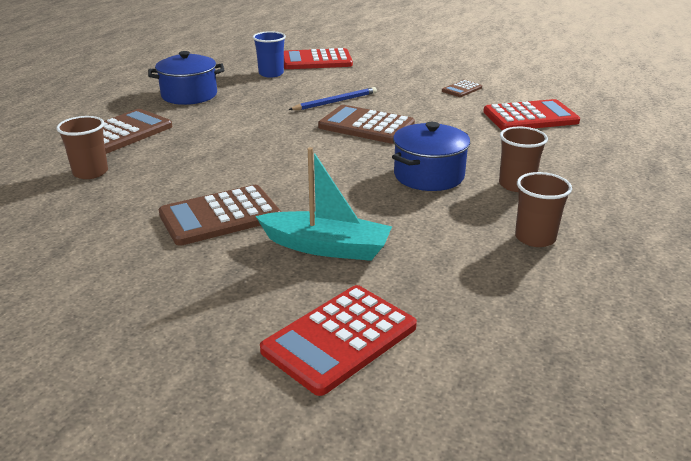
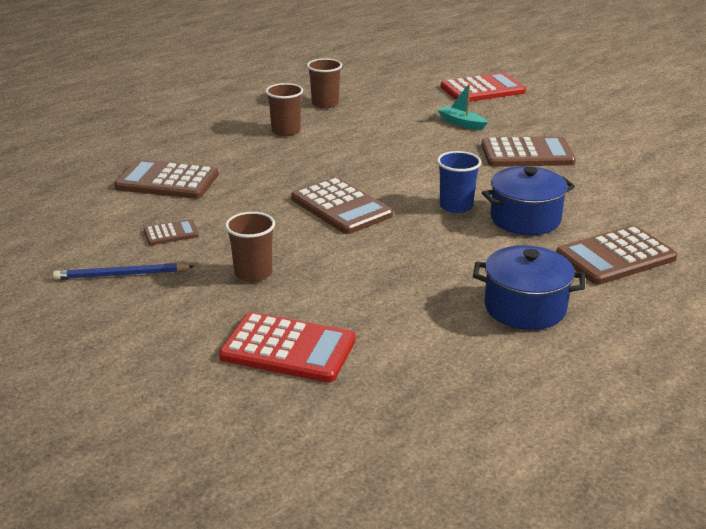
camera: 155 degrees left, 0 degrees up
brown cup [57,116,108,179] -> brown cup moved to [225,212,275,282]
blue cup [253,31,286,78] -> blue cup moved to [437,151,481,213]
turquoise boat [256,147,392,261] -> turquoise boat [438,83,488,130], size x0.59
blue pencil [288,87,377,110] -> blue pencil moved to [53,263,194,280]
blue pot [392,122,470,191] -> blue pot moved to [482,166,575,235]
red calculator [483,99,580,130] -> brown calculator [114,159,219,199]

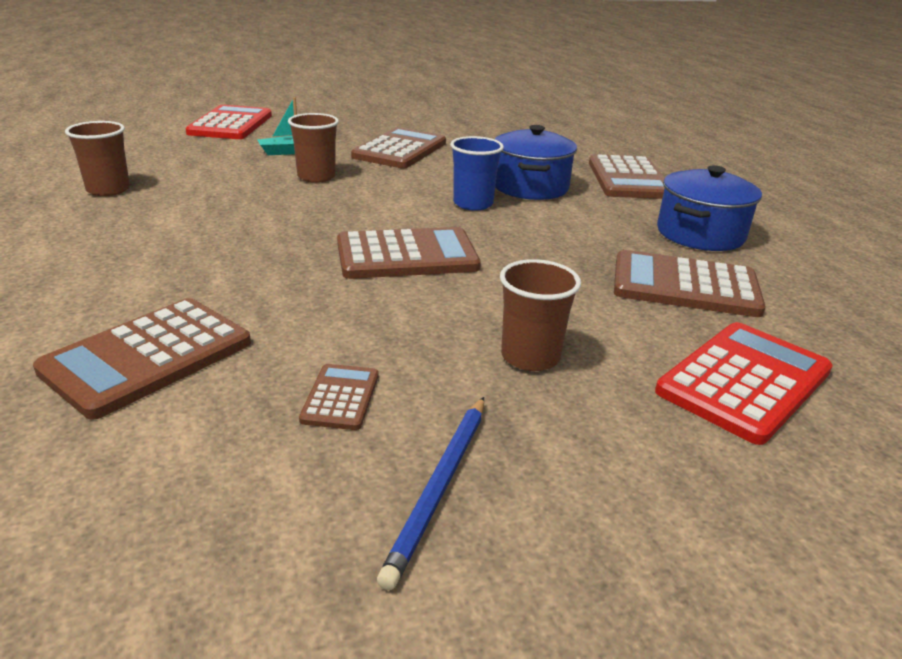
camera: 65 degrees left, 0 degrees up
brown cup [266,83,303,136] -> brown cup moved to [288,113,339,183]
none -> brown calculator [614,250,766,317]

